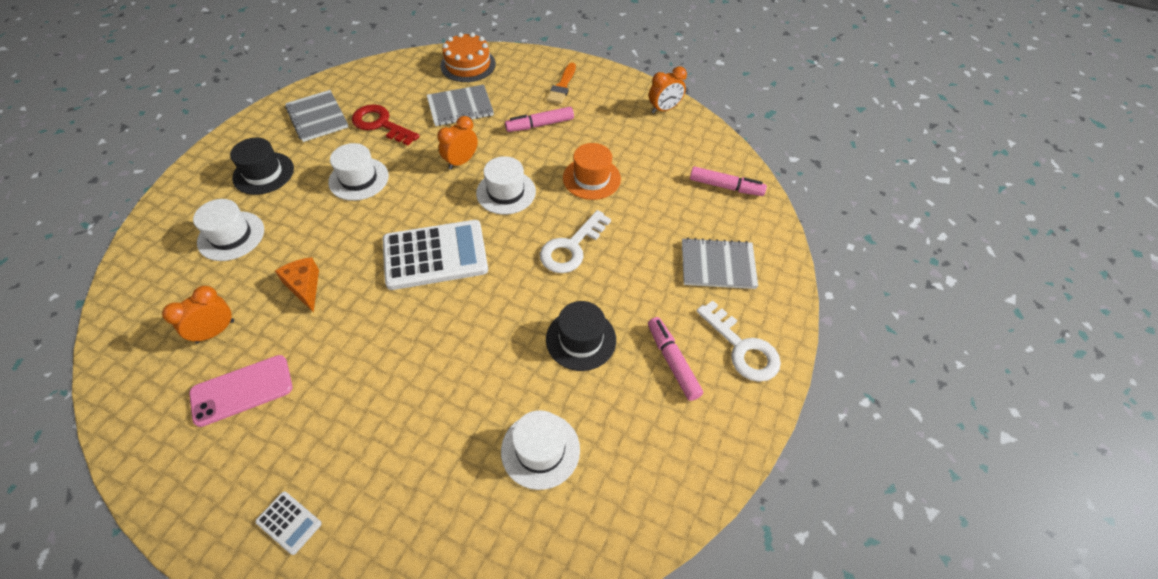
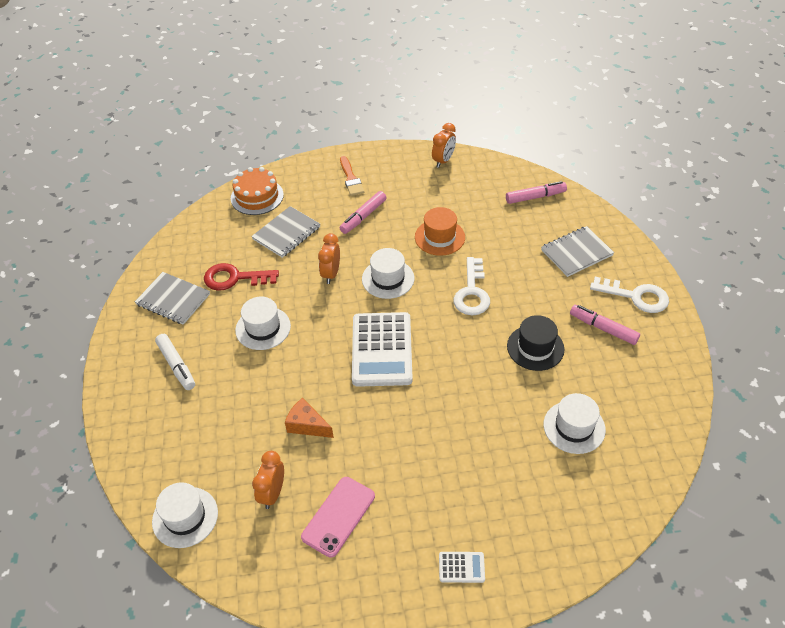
camera: 30 degrees left, 5 degrees down
white hat [193,199,264,261] -> white hat moved to [152,482,218,548]
black hat [230,138,294,195] -> white marker [155,334,195,390]
white calculator [382,220,488,290] -> white calculator turned 135 degrees clockwise [352,312,413,387]

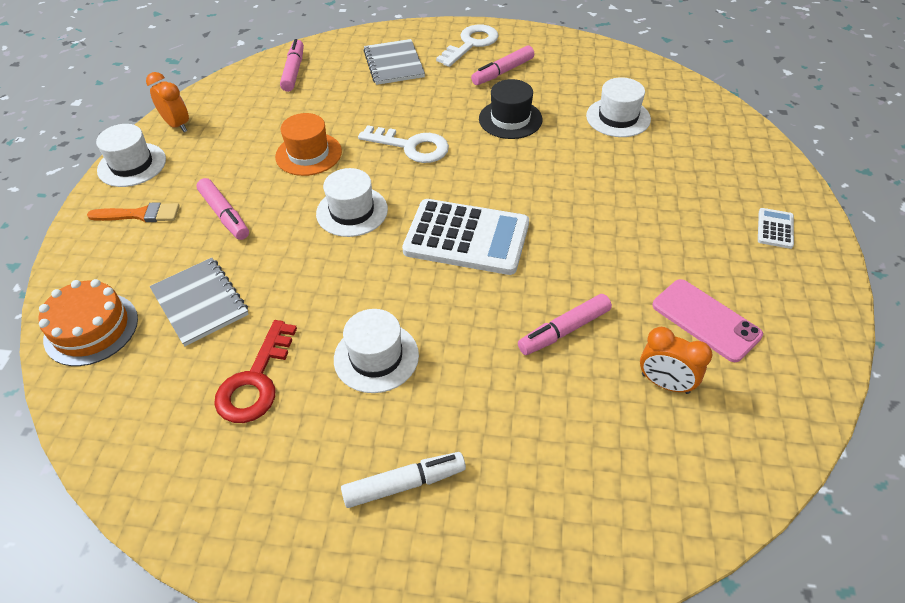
camera: 75 degrees left, 0 degrees up
grey notebook [135,272,210,325] -> none
white hat [152,482,218,548] -> white hat moved to [96,124,166,187]
orange cheese [285,398,334,438] -> pink marker [518,294,612,355]
orange clock [318,233,340,284] -> none

